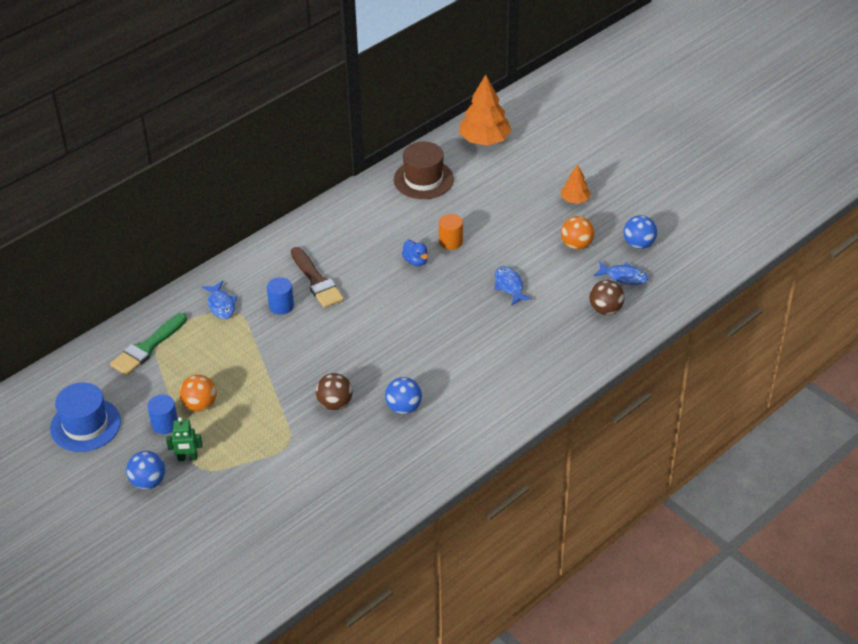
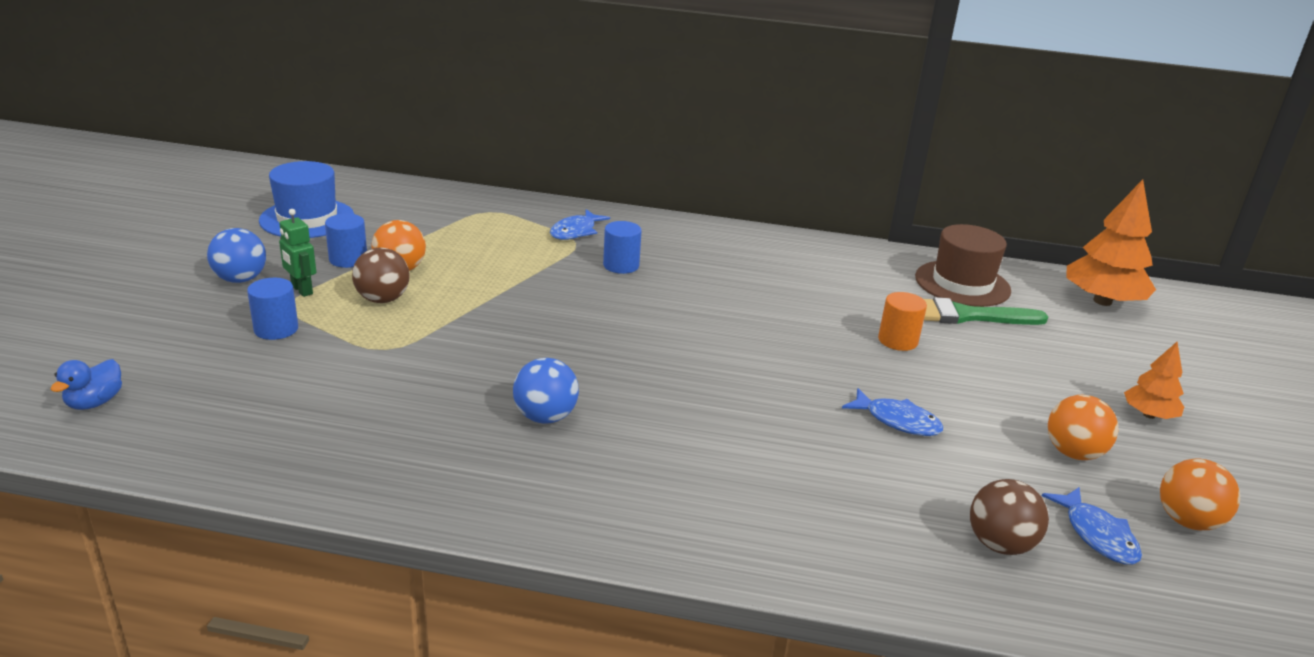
camera: 50 degrees right, 15 degrees down
green brush [110,313,187,376] -> green brush moved to [924,297,1048,325]
brown brush [291,247,344,308] -> none
brown ball [316,373,353,410] -> brown ball moved to [352,248,410,303]
blue duck [402,240,428,266] -> blue duck moved to [51,359,122,410]
blue fish [494,266,532,306] -> blue fish turned 90 degrees clockwise [842,388,943,436]
blue ball [624,215,657,249] -> orange ball [1160,459,1240,530]
none -> blue cylinder [247,278,298,340]

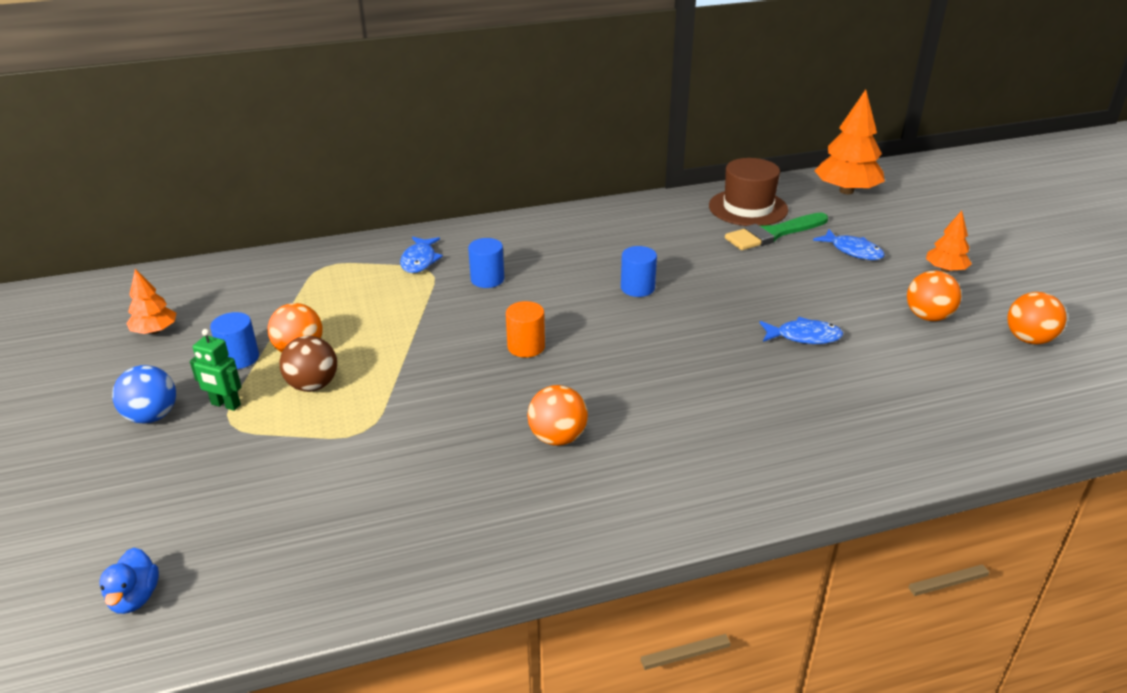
camera: 25 degrees left, 5 degrees up
blue cylinder [247,278,298,340] -> blue cylinder moved to [621,246,657,297]
blue hat [259,161,354,238] -> orange tree [126,269,176,334]
blue ball [513,358,579,423] -> orange ball [527,385,588,446]
orange cylinder [878,292,927,351] -> orange cylinder moved to [506,301,545,358]
brown ball [970,479,1049,555] -> none
blue fish [1042,487,1142,565] -> blue fish moved to [813,229,885,260]

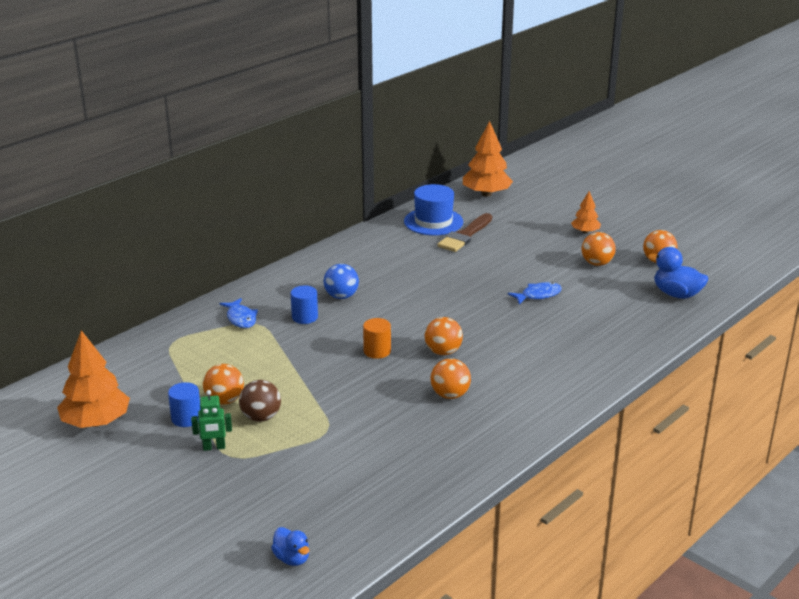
camera: 30 degrees left, 5 degrees down
blue ball [112,365,176,424] -> blue ball moved to [323,264,359,299]
orange tree [126,269,176,334] -> orange tree [57,330,130,428], size x1.82
blue cylinder [621,246,657,297] -> none
brown hat [709,158,788,226] -> blue hat [404,184,463,235]
green brush [725,213,828,250] -> brown brush [437,213,492,252]
blue fish [813,229,885,260] -> none
none -> orange ball [425,317,463,355]
none -> blue duck [648,247,709,299]

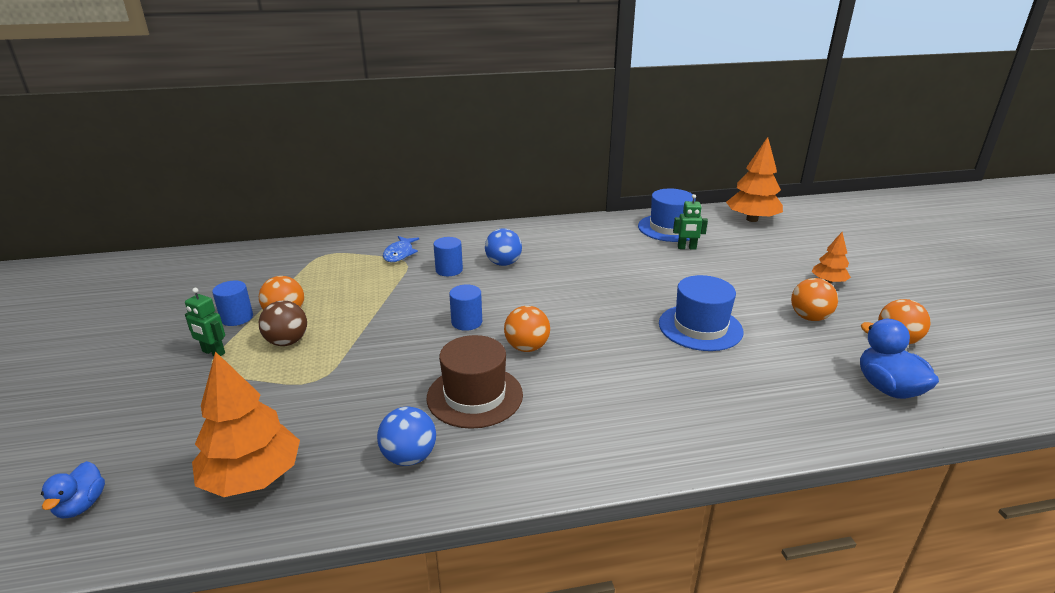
camera: 35 degrees right, 0 degrees up
orange tree [57,330,130,428] -> orange tree moved to [192,351,300,497]
orange cylinder [363,318,391,359] -> blue cylinder [449,284,482,331]
orange ball [431,358,471,399] -> brown hat [427,335,523,429]
brown brush [437,213,492,252] -> green robot [673,194,708,250]
blue fish [508,282,562,305] -> blue hat [659,275,743,351]
none -> blue ball [377,407,436,466]

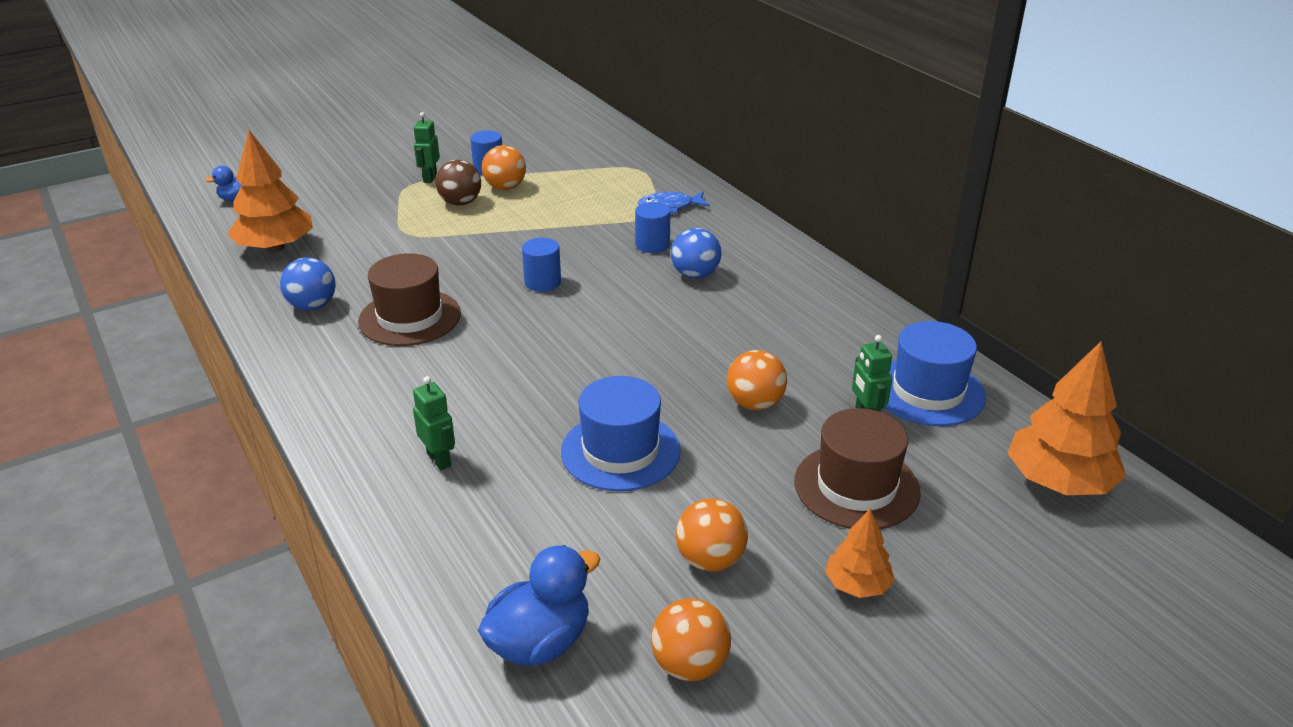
camera: 70 degrees right, 5 degrees up
orange ball [504,306,550,352] -> orange ball moved to [727,350,787,410]
none -> green robot [413,376,455,470]
none -> brown hat [794,408,921,529]

